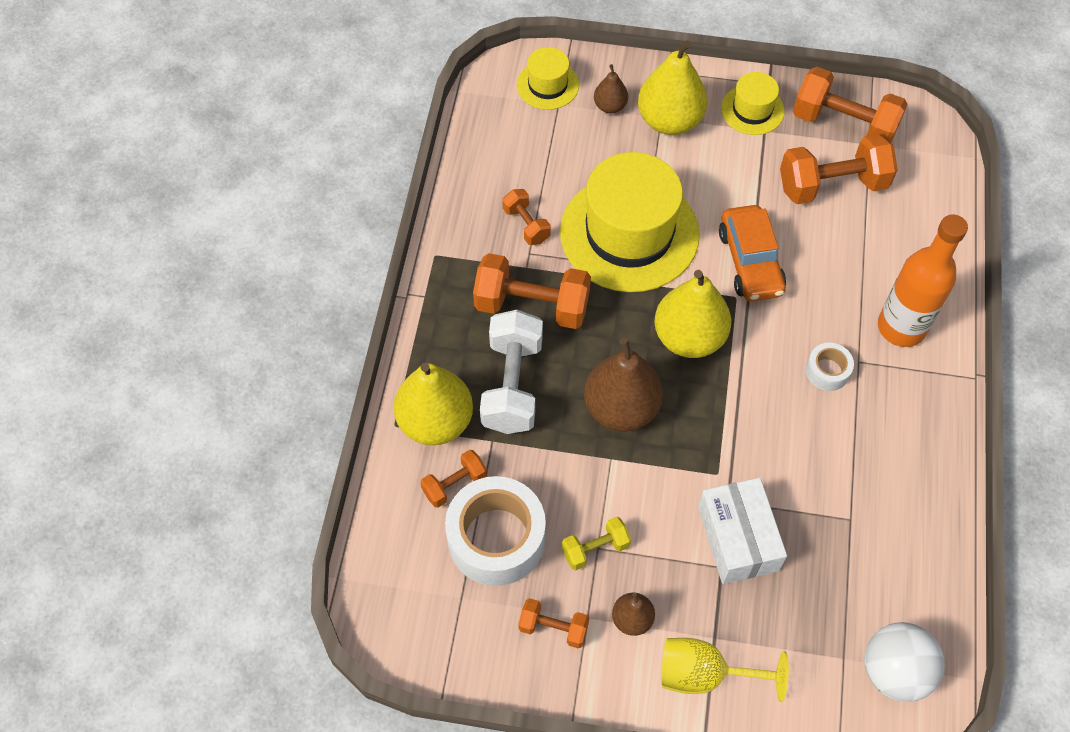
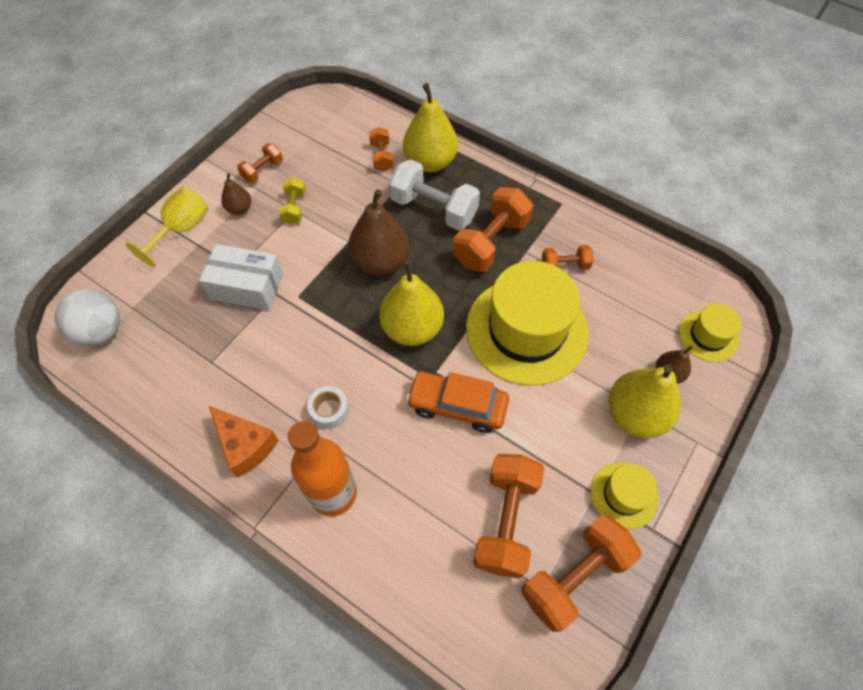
camera: 115 degrees right, 0 degrees up
white tape [445,476,546,586] -> none
none -> orange cheese [209,406,279,478]

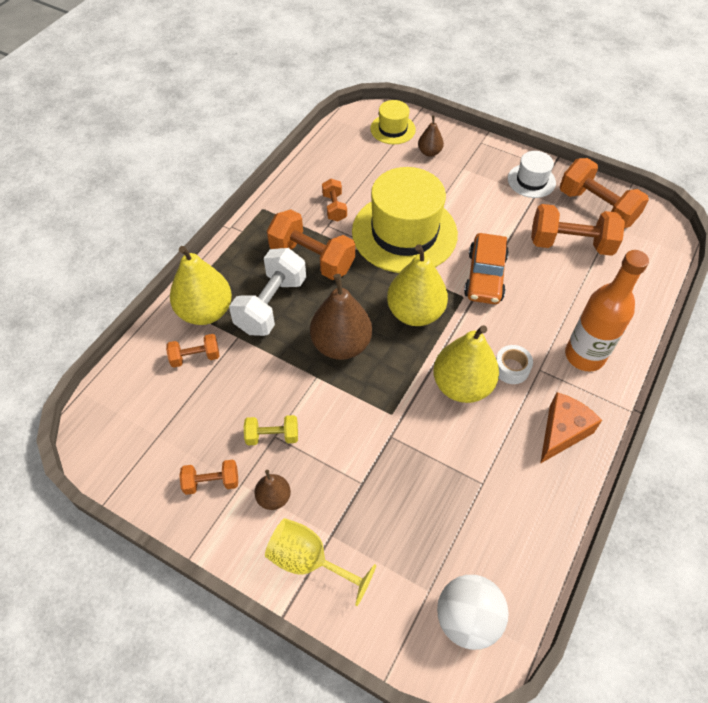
camera: 95 degrees left, 5 degrees down
white box [199,244,283,310] -> none
orange dumbbell [237,143,283,183] -> orange dumbbell turned 45 degrees counterclockwise [180,460,238,495]
yellow hat [591,462,658,529] -> white hat [508,151,556,198]
yellow pear [608,364,681,438] -> yellow pear moved to [433,325,499,403]

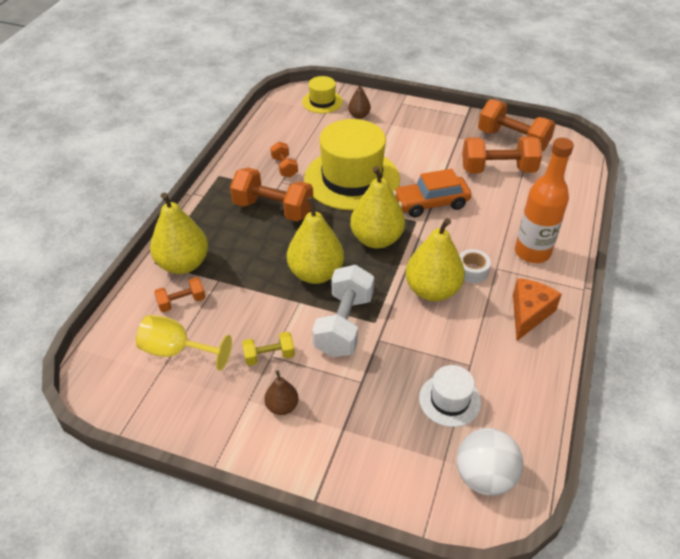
camera: 10 degrees left, 10 degrees down
orange dumbbell [180,460,238,495] -> none
white dumbbell [229,248,306,336] -> white dumbbell moved to [312,265,374,357]
yellow goblet [265,518,376,606] -> yellow goblet moved to [136,315,232,371]
brown pear [310,274,372,360] -> yellow pear [287,197,344,284]
orange car [464,233,509,304] -> orange car turned 75 degrees clockwise [393,169,471,217]
white hat [508,151,556,198] -> white hat moved to [419,365,481,427]

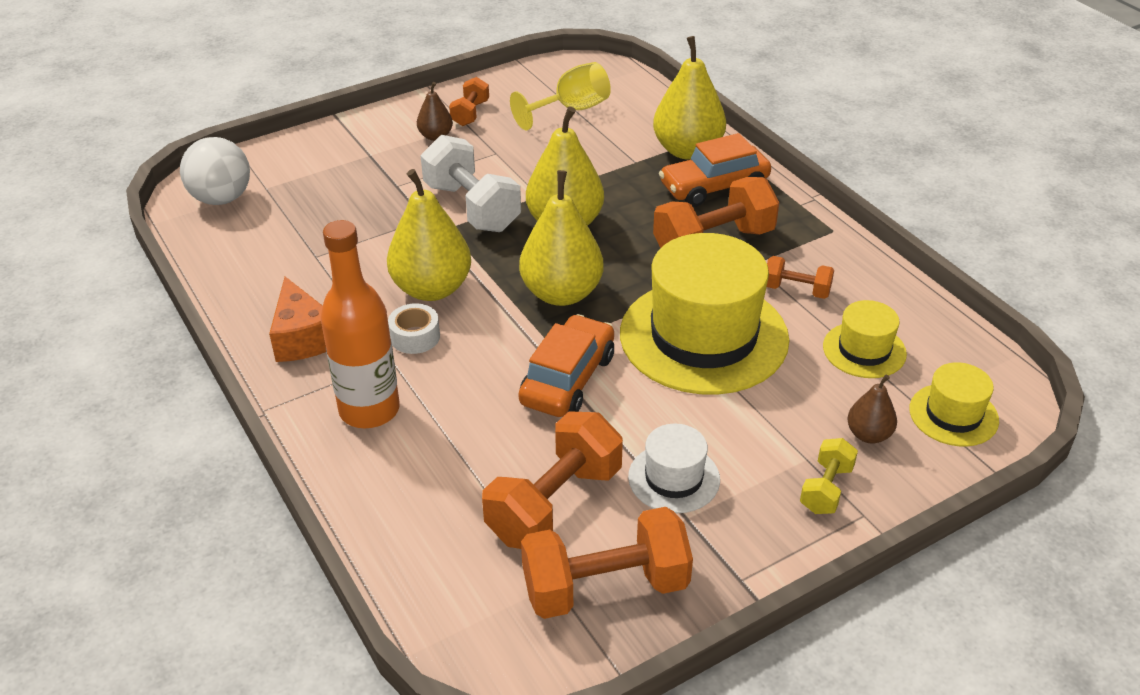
camera: 130 degrees right, 5 degrees down
orange dumbbell [154,277,205,312] -> orange dumbbell moved to [449,77,489,126]
yellow dumbbell [242,332,295,366] -> yellow dumbbell moved to [800,438,858,514]
white hat [419,365,481,427] -> white hat moved to [628,424,720,513]
none -> orange car [659,133,771,207]
none -> yellow hat [823,300,907,378]

